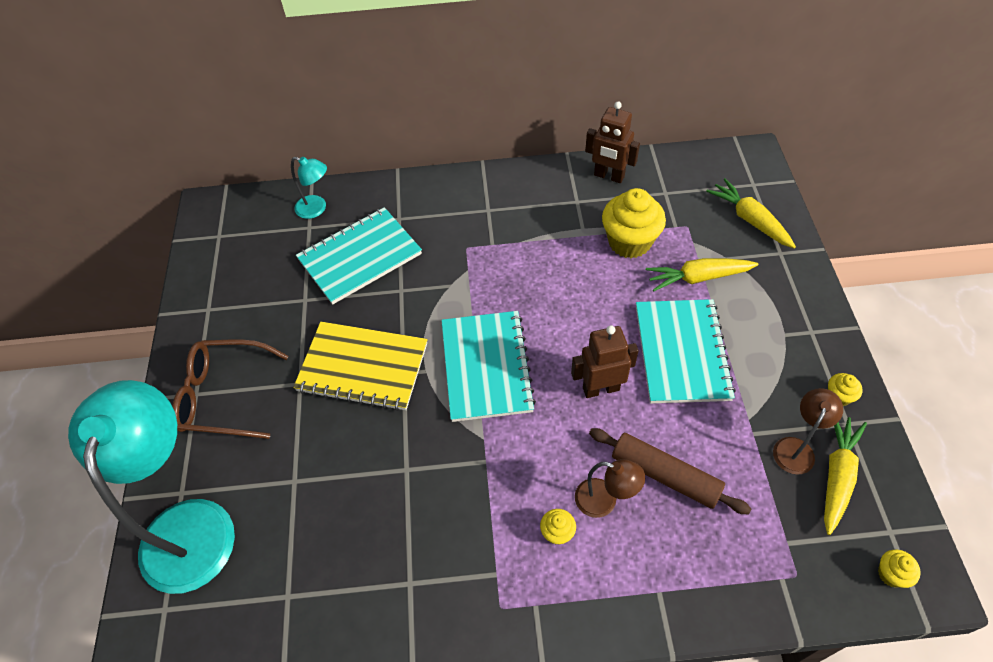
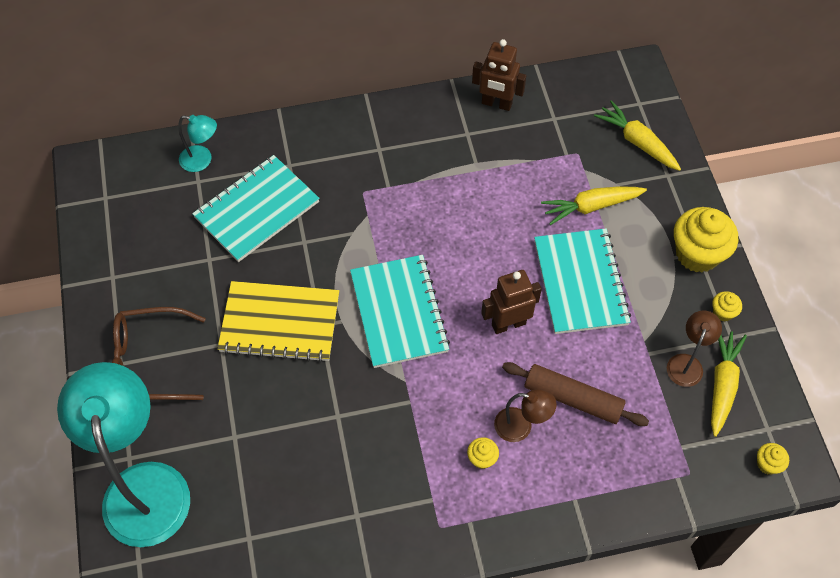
camera: 10 degrees left, 5 degrees up
yellow cupcake [602,188,666,258] -> yellow cupcake moved to [674,207,738,273]

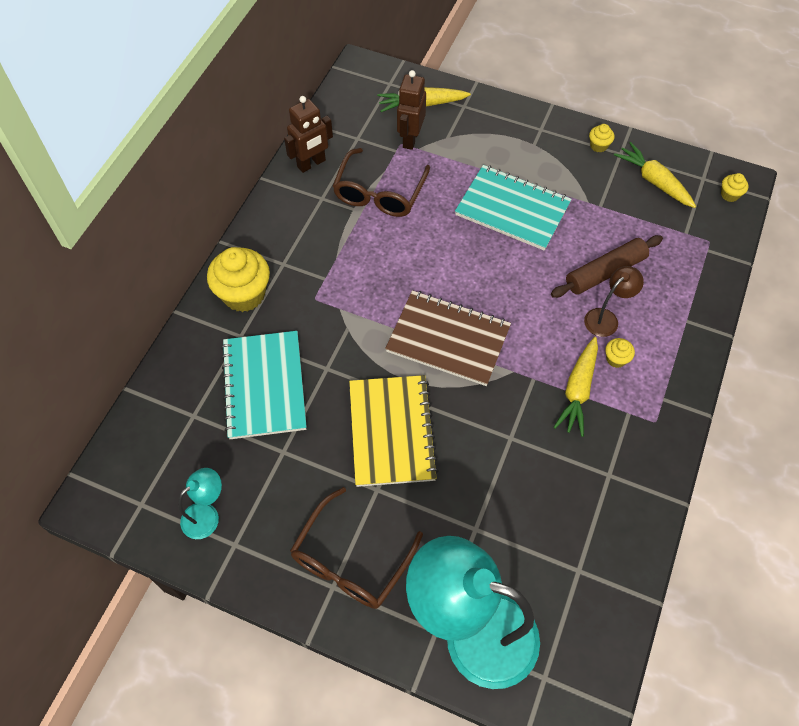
camera: 55 degrees left, 0 degrees up
turquoise lamp [178,115,217,172] -> turquoise lamp moved to [178,468,222,539]
yellow notebook [217,281,339,362] -> yellow notebook turned 45 degrees counterclockwise [349,375,439,487]
turquoise notebook [350,255,450,368] -> brown notebook [385,290,511,386]
brown robot [481,270,542,334] -> brown robot moved to [397,70,426,150]
yellow carrot [541,187,647,225] -> yellow carrot moved to [553,337,598,437]
brown lamp [667,311,722,387] -> none
yellow cupcake [674,207,738,273] -> yellow cupcake moved to [207,247,270,312]
none -> brown glasses [333,148,430,217]

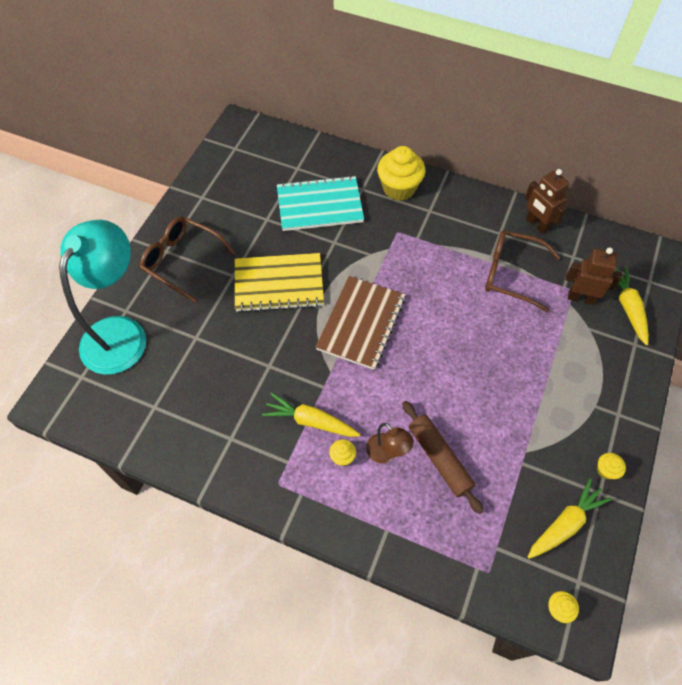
camera: 90 degrees right, 0 degrees up
turquoise lamp [178,468,222,539] -> none
turquoise notebook [455,165,572,251] -> none

